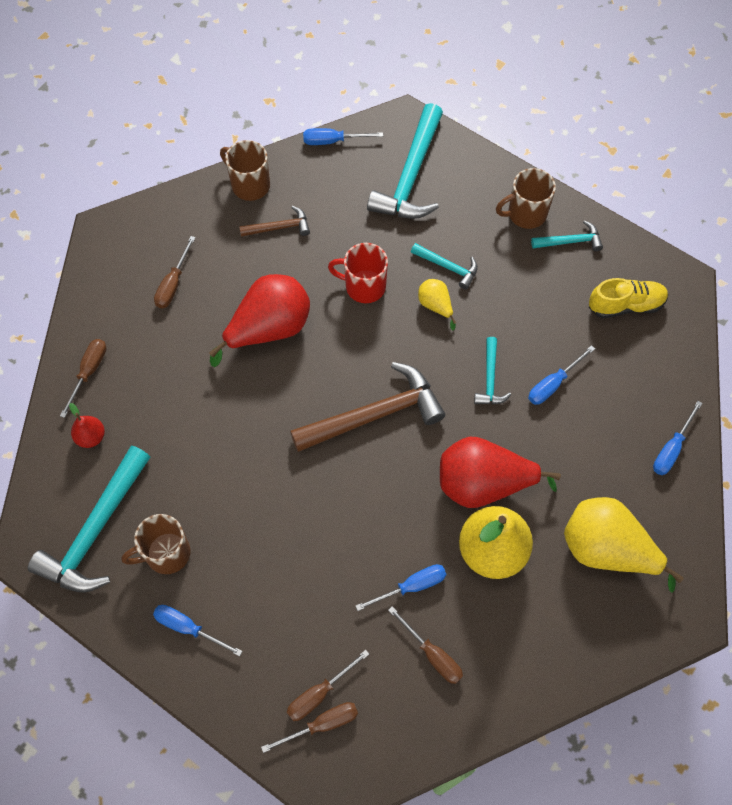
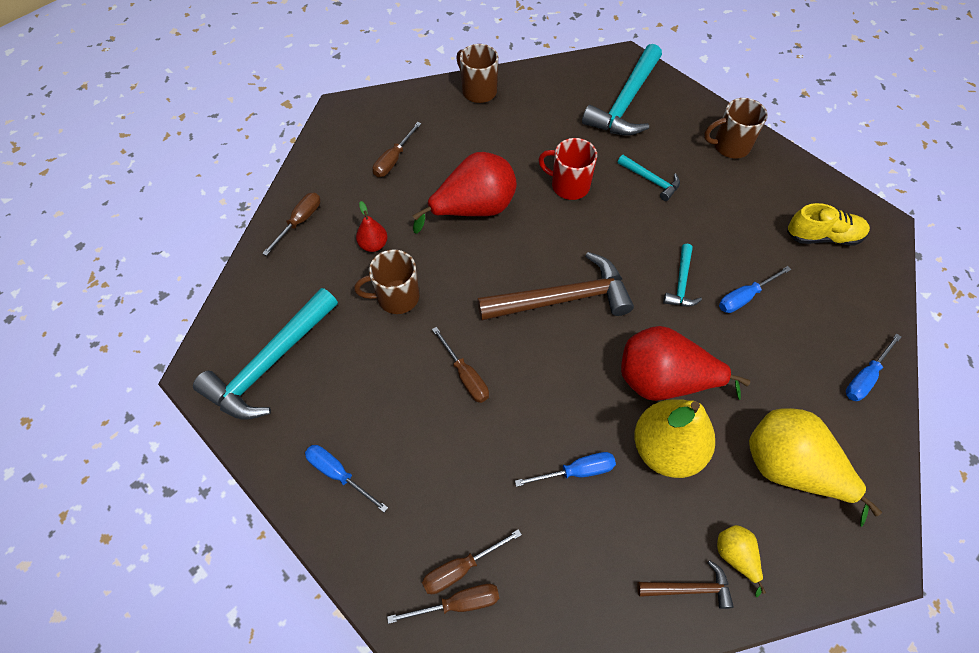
camera: 10 degrees right, 5 degrees down
red pear [69,403,105,448] -> red pear moved to [356,201,387,252]
brown mug [121,514,190,574] -> brown mug moved to [354,249,419,314]
brown hammer [239,206,310,237] -> brown hammer moved to [637,560,734,609]
blue screwdriver [303,128,383,145] -> none
brown screwdriver [388,606,463,684] -> brown screwdriver moved to [432,327,489,403]
yellow pear [418,279,456,330] -> yellow pear moved to [717,525,766,597]
turquoise hammer [531,220,603,251] -> none

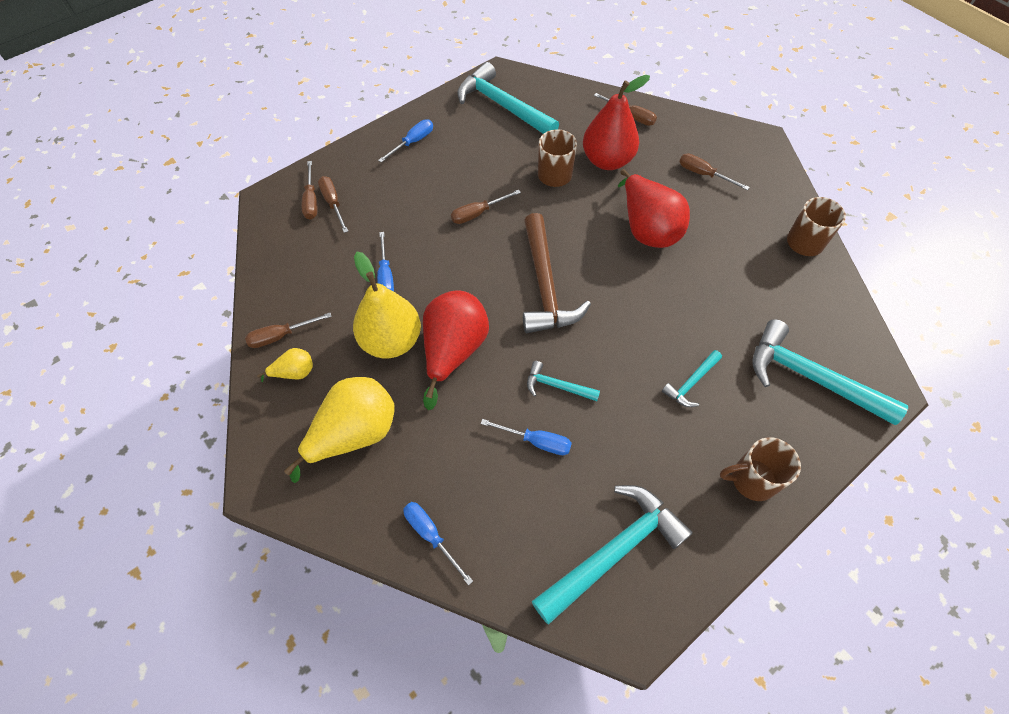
camera: 95 degrees right, 0 degrees up
red pear [356,201,387,252] -> red pear [583,75,650,170], size x2.10
red mug [538,138,597,200] -> none
brown hammer [637,560,734,609] -> brown screwdriver [245,313,332,348]
brown mug [704,98,768,158] -> brown mug turned 90 degrees counterclockwise [720,437,801,501]
blue screwdriver [719,266,791,313] -> blue screwdriver turned 135 degrees clockwise [481,419,572,455]
yellow shoe [787,203,870,246] -> turquoise hammer [532,485,693,625]

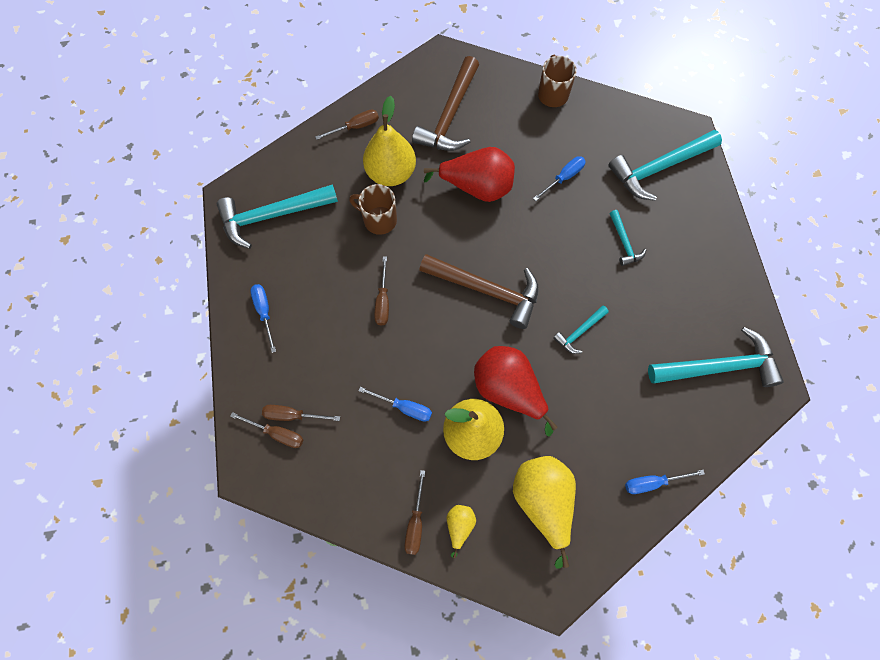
camera: 60 degrees left, 10 degrees up
blue screwdriver [481,419,572,455] -> blue screwdriver moved to [533,156,586,201]
turquoise hammer [532,485,693,625] -> turquoise hammer turned 90 degrees clockwise [648,327,784,387]
red pear [583,75,650,170] -> yellow pear [363,96,416,186]
brown screwdriver [679,153,750,190] -> brown hammer [412,56,479,151]
brown mug [720,437,801,501] -> none

